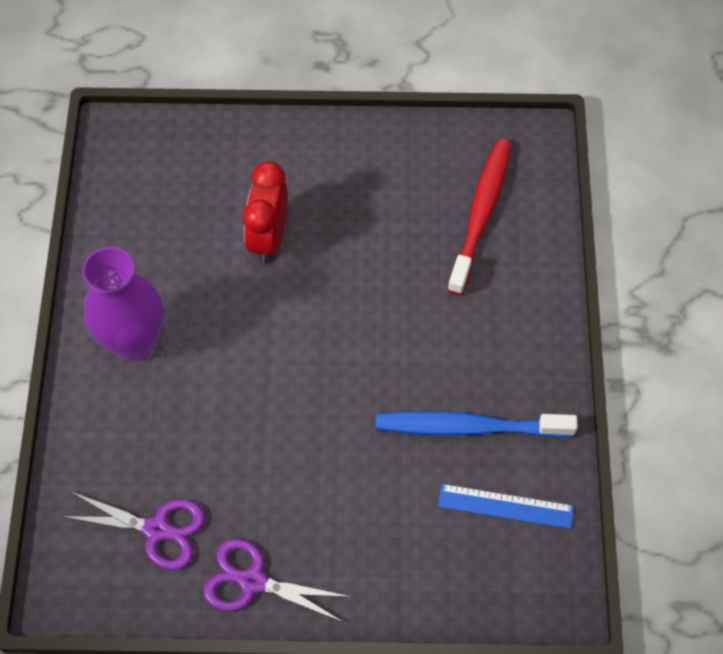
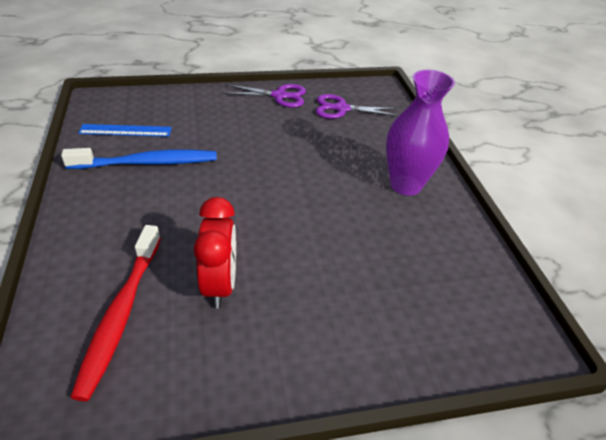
camera: 165 degrees right, 20 degrees down
red clock [242,161,288,264] -> red clock moved to [193,197,236,308]

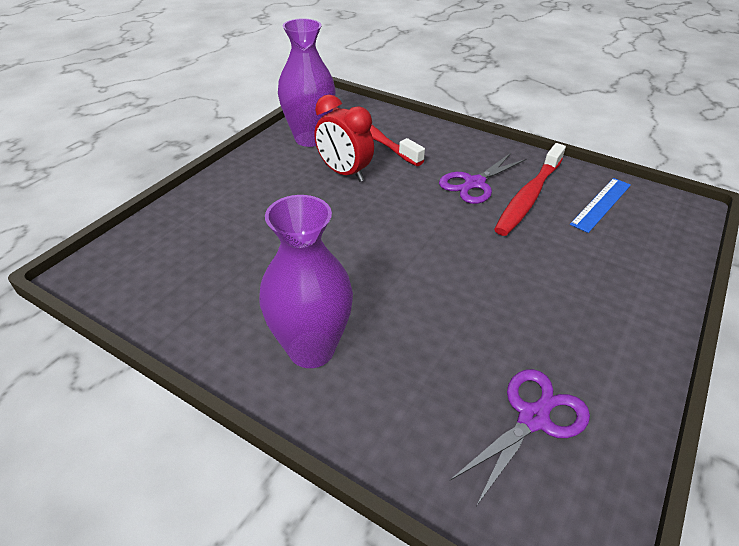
camera: 135 degrees right, 0 degrees up
blue toothbrush [61,148,217,169] -> red toothbrush [494,143,566,236]
purple scissors [222,84,306,108] -> purple scissors moved to [439,153,526,204]
none -> purple vase [278,18,336,147]

